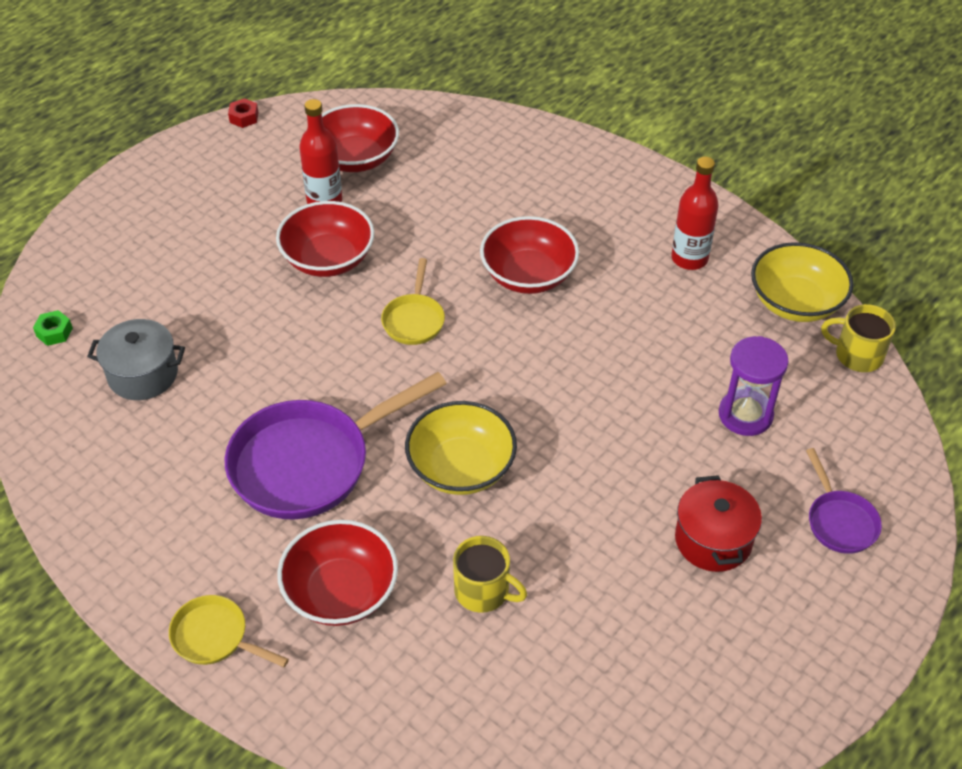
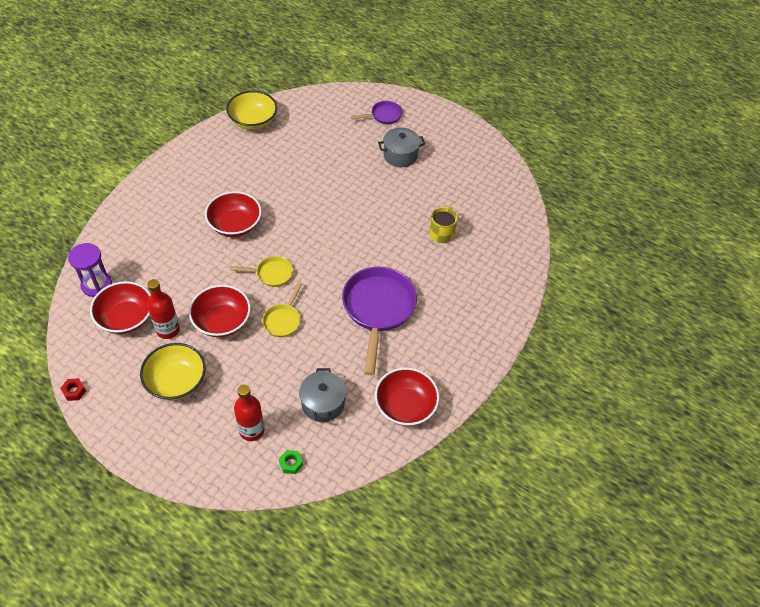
camera: 100 degrees left, 5 degrees up
yellow pan [169,595,289,667] -> yellow pan moved to [263,283,302,337]
purple pan [225,372,447,520] -> purple pan turned 135 degrees counterclockwise [342,267,417,375]
red bowl [277,520,398,626] -> red bowl moved to [375,367,439,426]
yellow bowl [405,401,517,495] -> yellow bowl moved to [140,343,206,400]
red bottle [672,157,719,270] -> red bottle moved to [234,385,264,441]
red pot [675,475,762,572] -> grey pot [378,127,425,167]
purple hourglass [719,336,789,436] -> purple hourglass moved to [68,243,112,297]
yellow mug [821,304,896,372] -> none

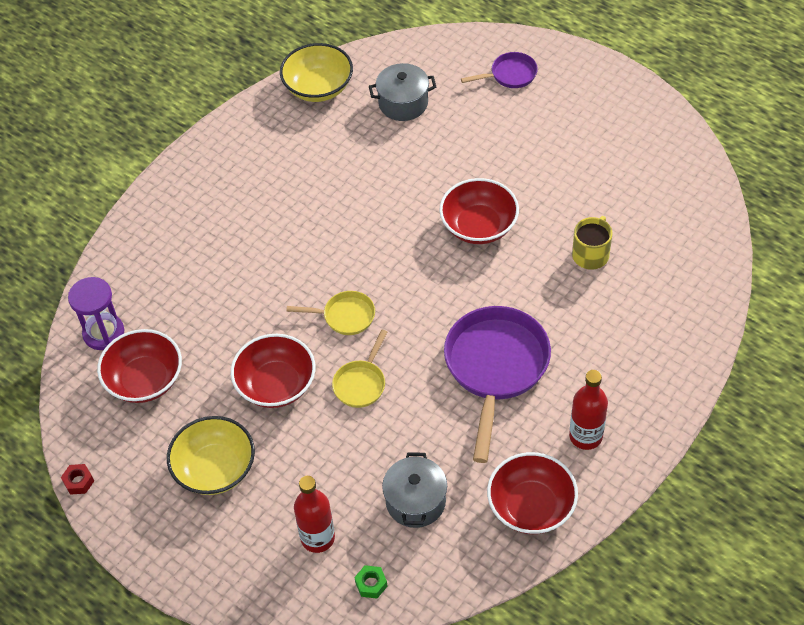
camera: 10 degrees right, 0 degrees up
red bottle [147,279,180,339] -> red bottle moved to [569,370,608,450]
red bowl [205,191,262,237] -> red bowl moved to [439,178,519,244]
grey pot [378,127,425,167] -> grey pot moved to [369,63,436,121]

